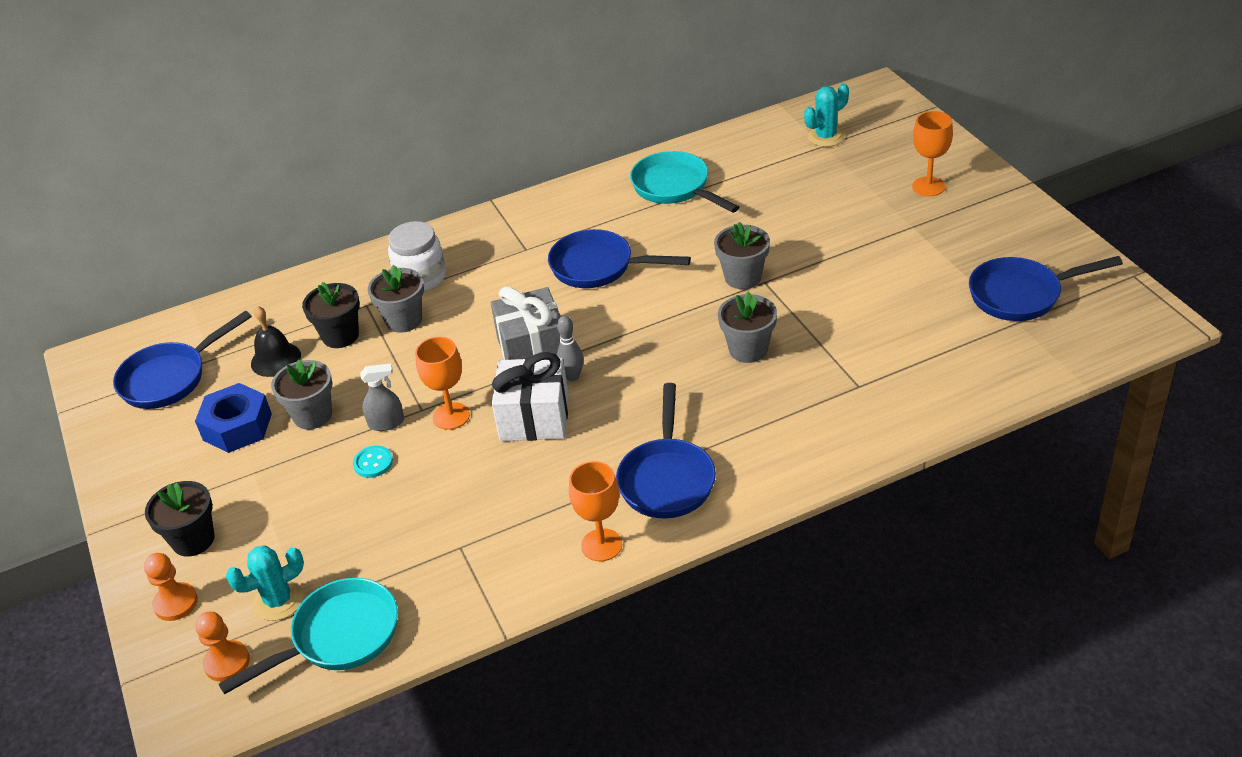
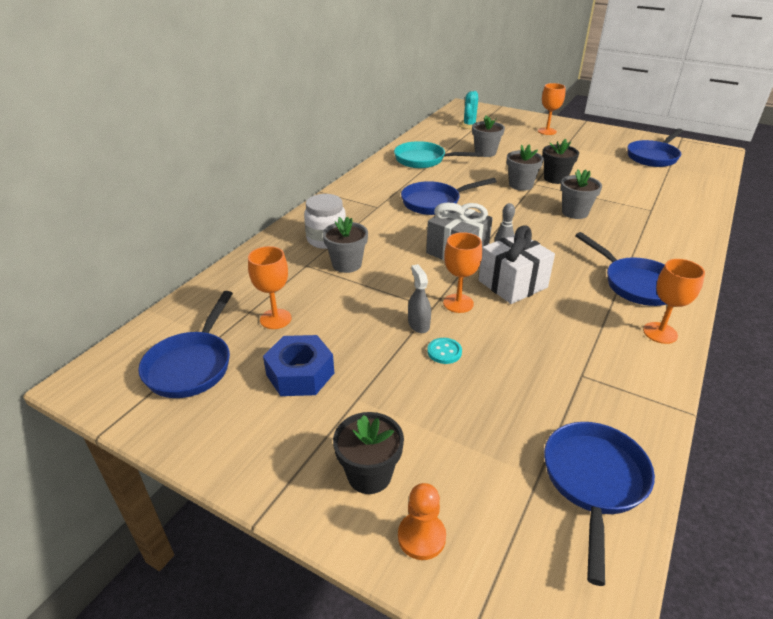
camera: 40 degrees left, 5 degrees down
orange pawn [195,612,250,682] -> none
turquoise pan [219,578,398,694] -> blue pan [544,422,655,586]
turquoise cactus [226,545,304,621] -> none
black bell [251,306,301,377] -> orange goblet [248,246,292,329]
grey flower pot [271,360,333,430] -> grey flower pot moved to [472,115,505,157]
black flower pot [302,282,360,348] -> black flower pot moved to [542,139,579,184]
grey spray bottle [360,364,404,431] -> grey spray bottle turned 60 degrees counterclockwise [408,264,431,333]

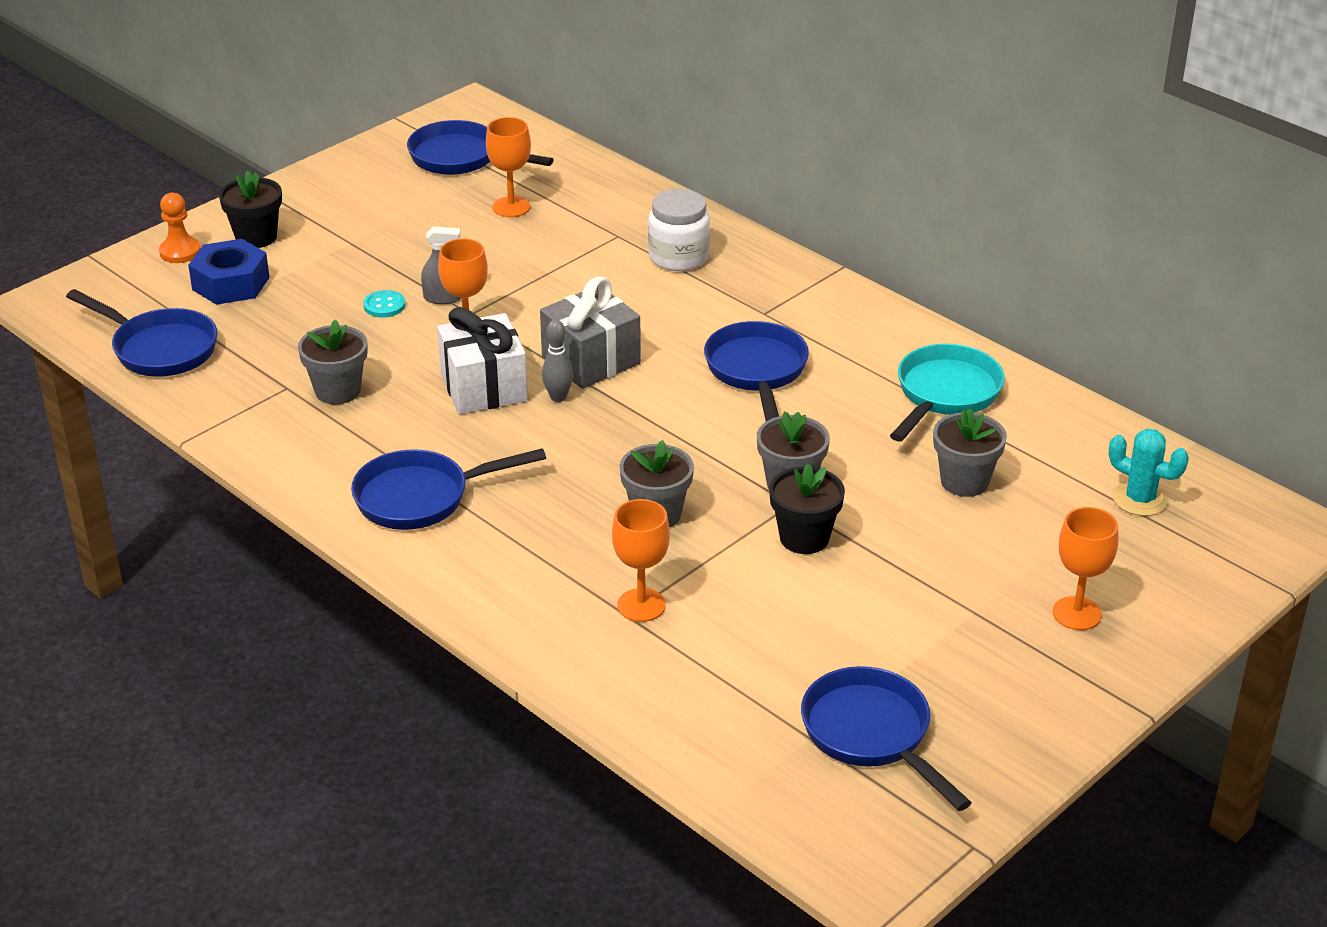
camera: 105 degrees right, 0 degrees up
blue nut [263,335,334,396] -> blue nut moved to [188,239,270,305]
grey flower pot [323,216,368,273] -> grey flower pot moved to [298,319,368,404]
orange goblet [643,259,705,344] -> orange goblet moved to [612,499,670,622]

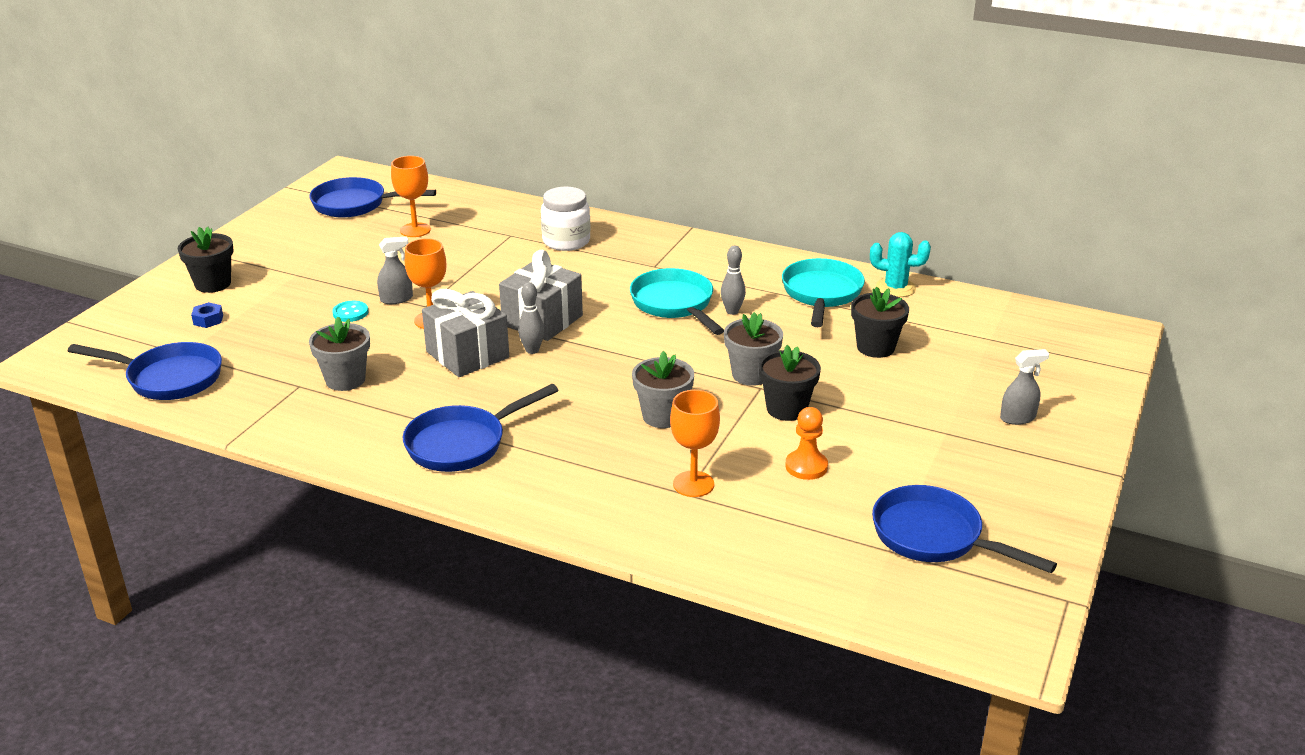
camera: 20 degrees left, 5 degrees down
orange pawn [159,193,201,263] -> orange pawn moved to [785,407,828,480]
blue nut [188,239,270,305] -> blue nut [191,302,223,328], size x0.47
white gift [437,307,528,414] -> grey gift [422,289,509,377]
blue pan [704,321,809,421] -> turquoise pan [630,268,724,335]
grey flower pot [933,408,1007,497] -> black flower pot [851,286,909,358]
orange goblet [1053,507,1118,630] -> grey spray bottle [1000,349,1049,425]
turquoise cactus [1109,429,1189,516] -> turquoise cactus moved to [870,232,931,297]
none -> grey bowling pin [721,246,746,315]

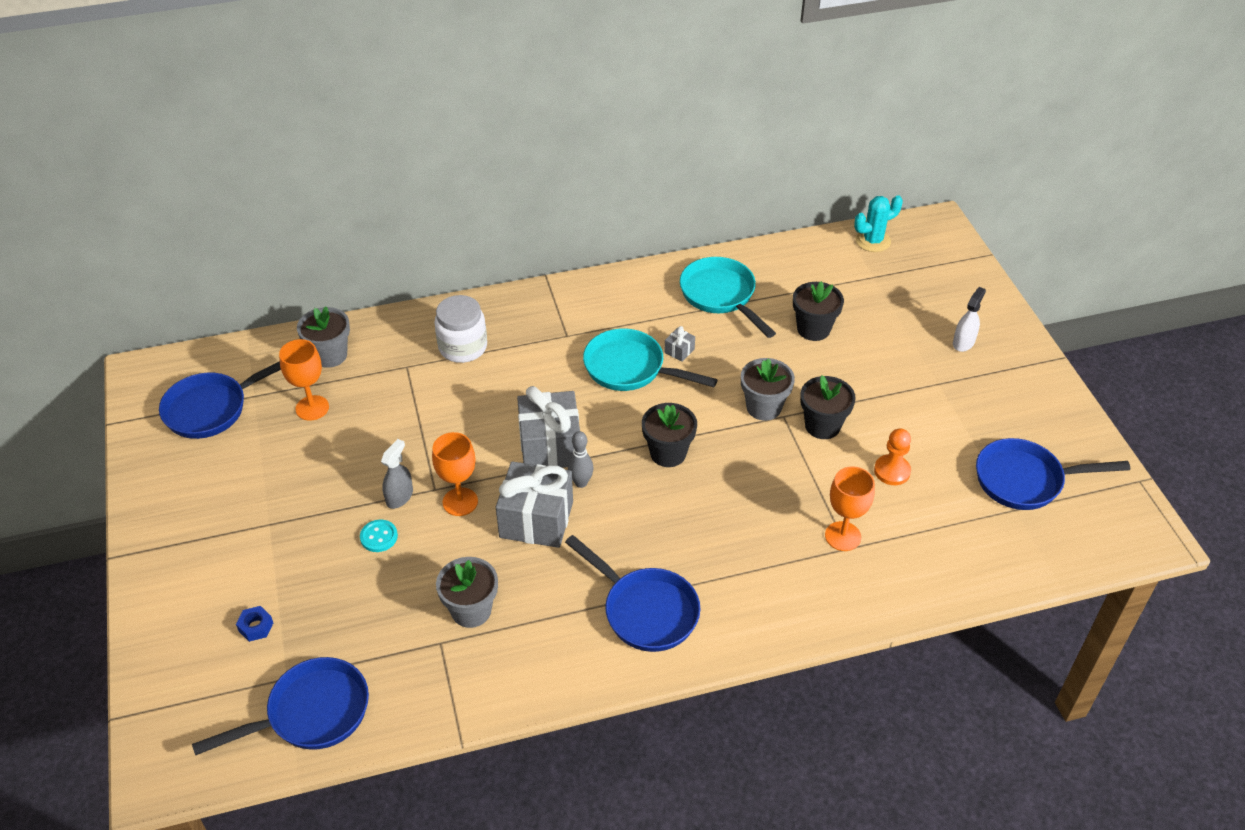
camera: 40 degrees left, 15 degrees up
black flower pot [178,227,234,293] -> black flower pot moved to [642,403,697,467]
blue pan [403,384,559,472] -> blue pan turned 60 degrees counterclockwise [565,535,700,652]
grey flower pot [632,351,694,428] -> grey flower pot moved to [297,307,350,368]
grey bowling pin [721,246,746,315] -> grey gift [664,326,695,362]
turquoise cactus [870,232,931,297] -> turquoise cactus moved to [854,195,903,252]
grey spray bottle [1000,349,1049,425] -> white spray bottle [953,287,986,352]

